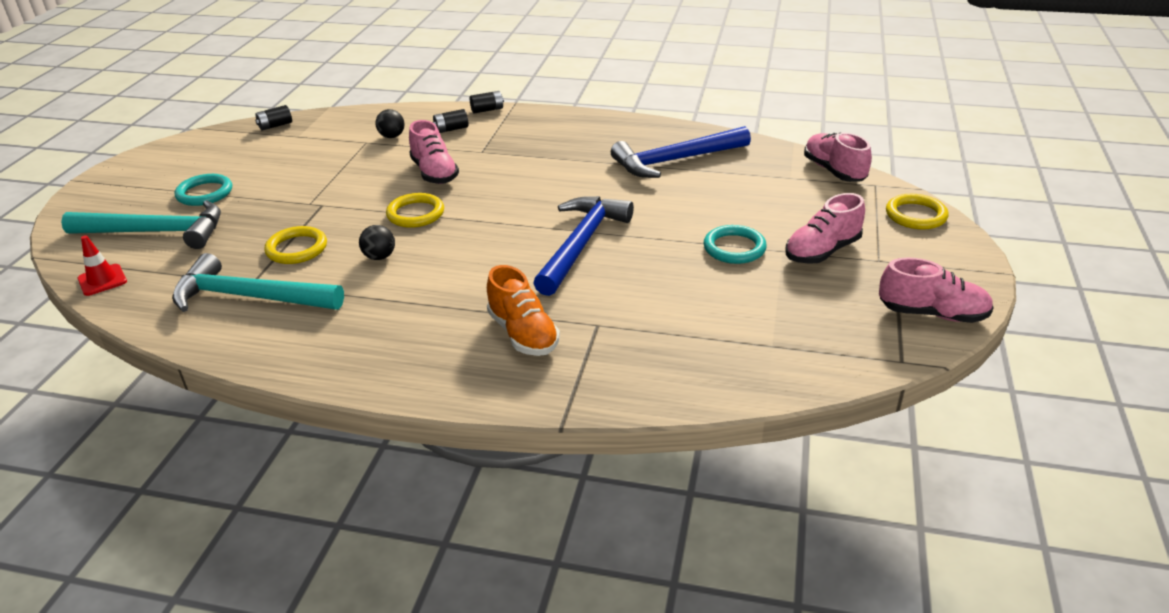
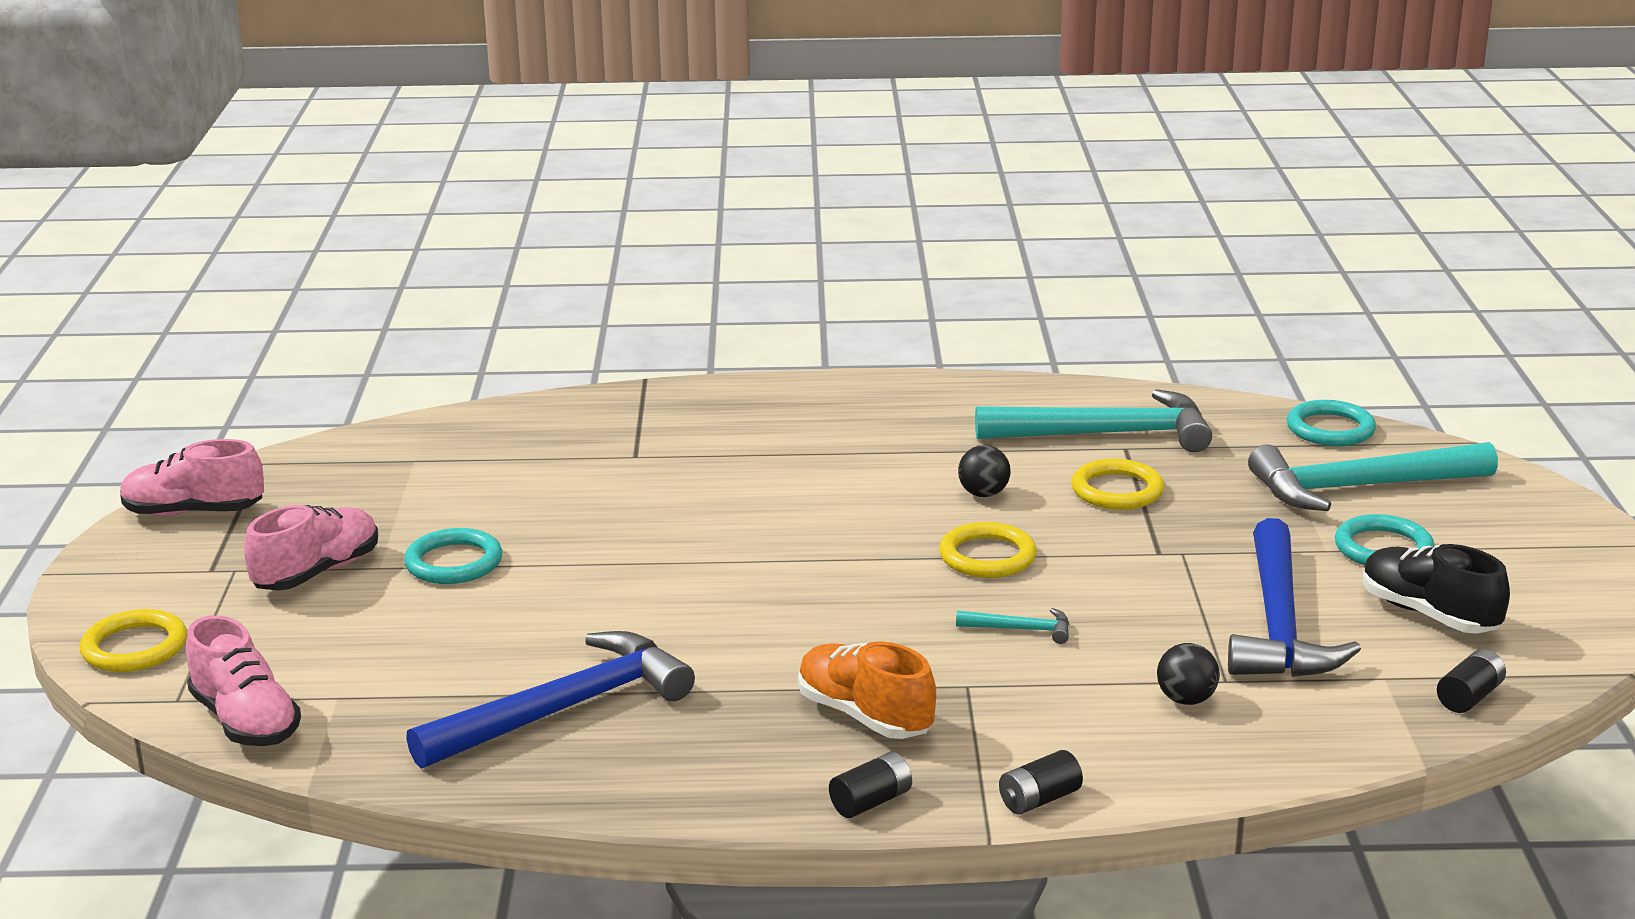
camera: 165 degrees right, 10 degrees down
red traffic cone [77,235,127,296] -> turquoise ring [1287,400,1376,446]
pink shoe [409,120,459,184] -> turquoise hammer [956,608,1069,644]
black battery [433,109,469,133] -> black battery moved to [829,752,912,818]
orange shoe [487,265,560,356] -> orange shoe moved to [798,641,936,739]
blue hammer [533,196,634,296] -> blue hammer moved to [1228,518,1361,677]
none -> black shoe [1363,544,1510,634]

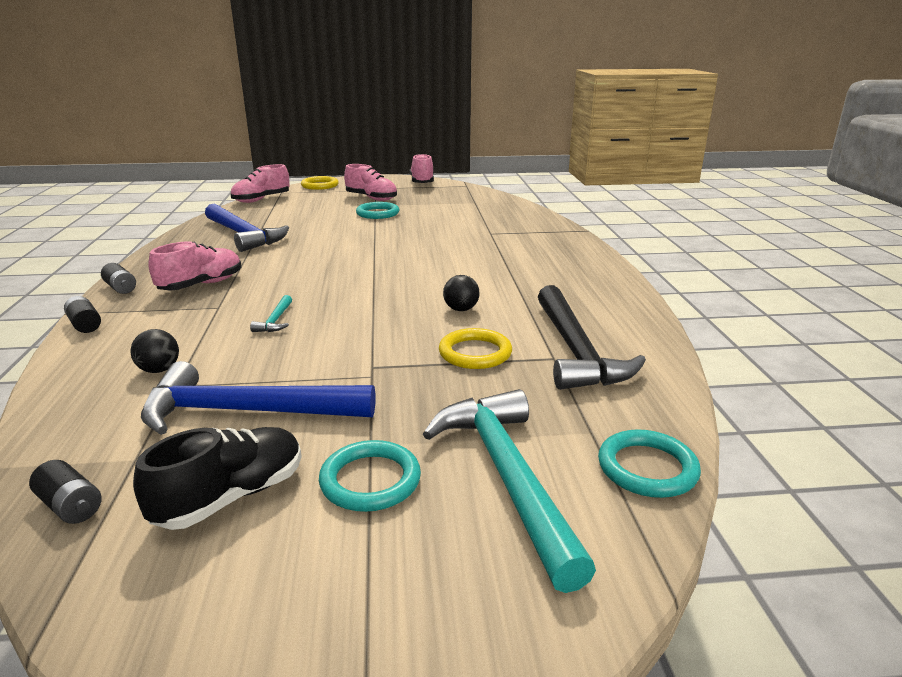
camera: 85 degrees right, 0 degrees up
orange shoe [798,641,936,739] -> pink shoe [148,241,242,290]
yellow ring [939,522,1037,578] -> none
turquoise hammer [975,389,1212,452] -> black hammer [538,285,646,390]

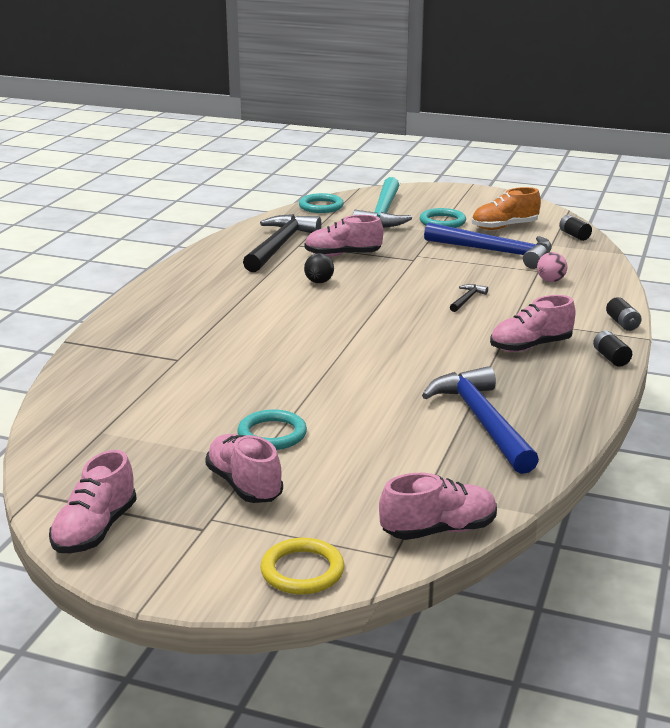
camera: 155 degrees left, 0 degrees up
black ball [130,329,179,373] -> pink ball [537,252,567,282]
black shoe [133,427,302,530] -> orange shoe [472,187,541,230]
turquoise hammer [250,295,292,332] -> black hammer [450,284,488,312]
yellow ring [439,328,512,369] -> pink shoe [305,215,383,257]

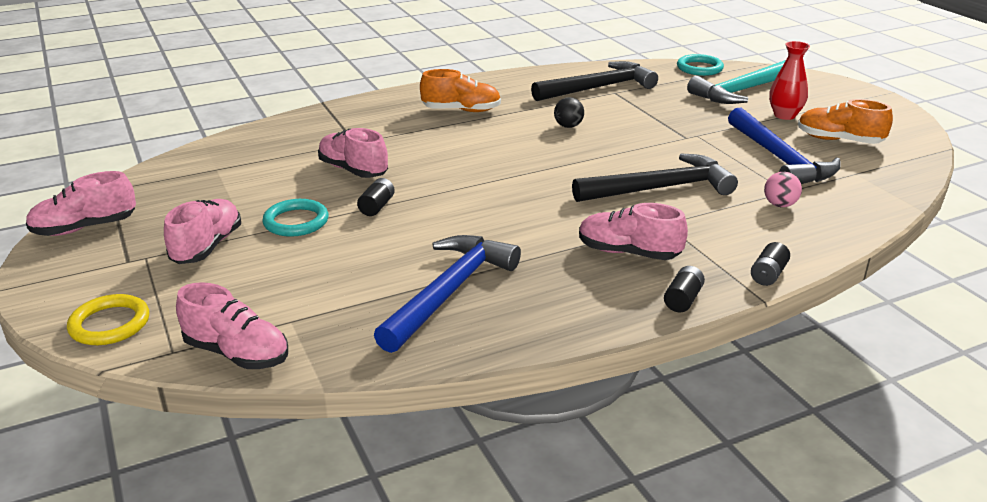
camera: 45 degrees right, 5 degrees up
pink shoe [305,215,383,257] -> pink shoe moved to [318,128,388,178]
turquoise ring [420,208,466,228] -> red vase [769,41,810,120]
black hammer [450,284,488,312] -> black hammer [572,153,738,202], size x2.38
black battery [559,215,592,241] -> black battery moved to [357,178,395,216]
none -> orange shoe [420,69,501,112]

